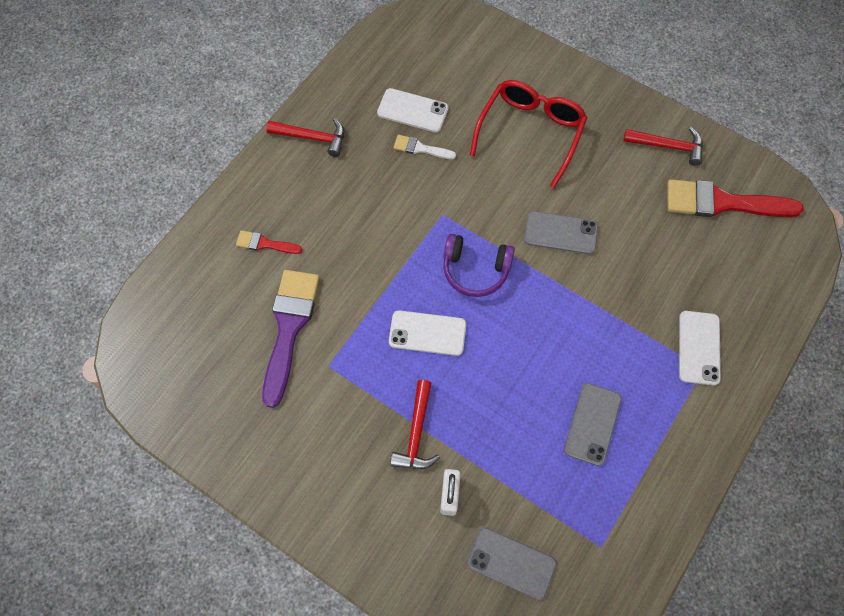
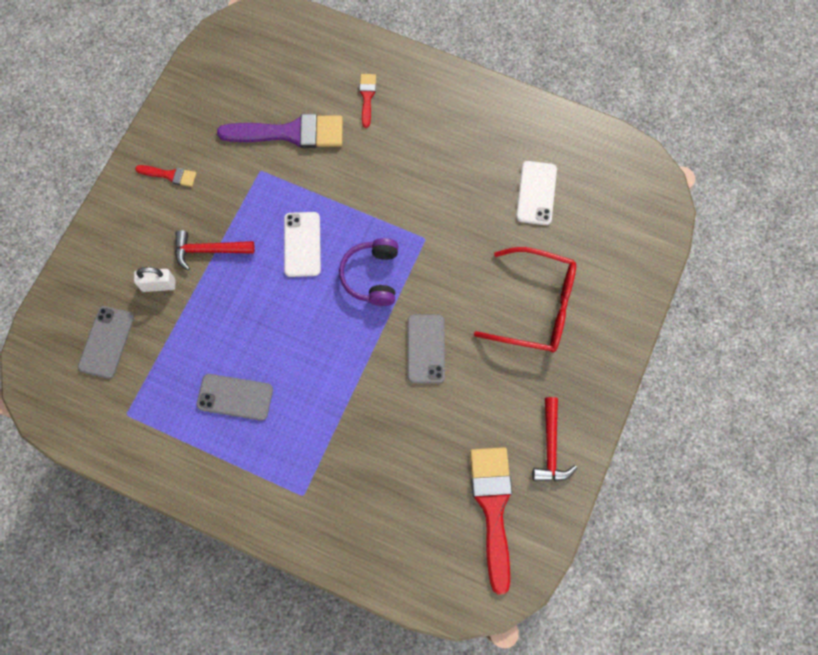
camera: 80 degrees right, 5 degrees up
red hammer [266,118,344,157] -> none
white brush [393,135,456,159] -> none
white phone [679,311,721,386] -> none
none -> red brush [135,165,197,187]

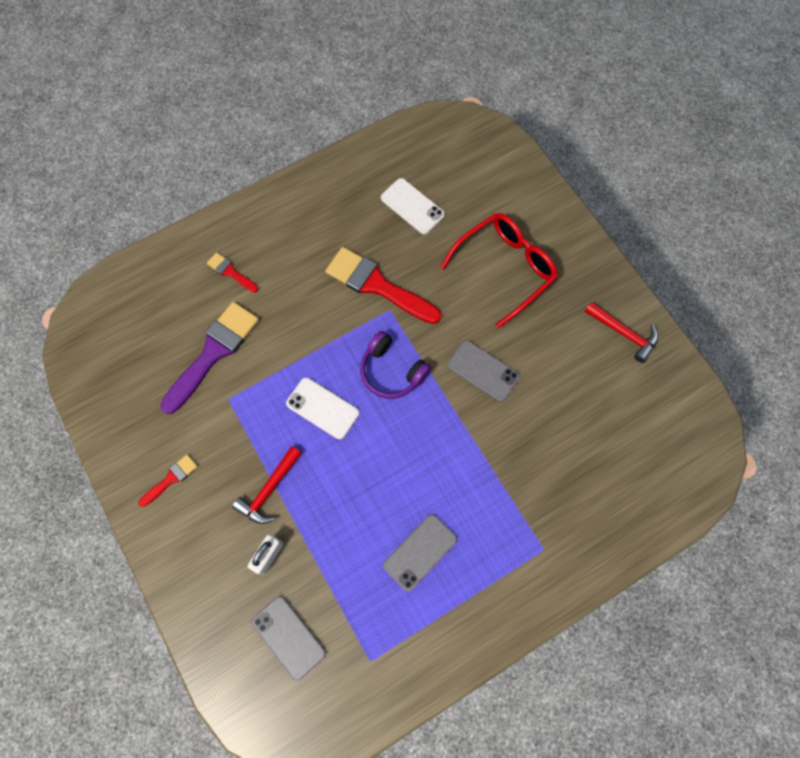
camera: 55 degrees left, 0 degrees up
red brush [470,447,512,595] -> red brush moved to [325,247,442,324]

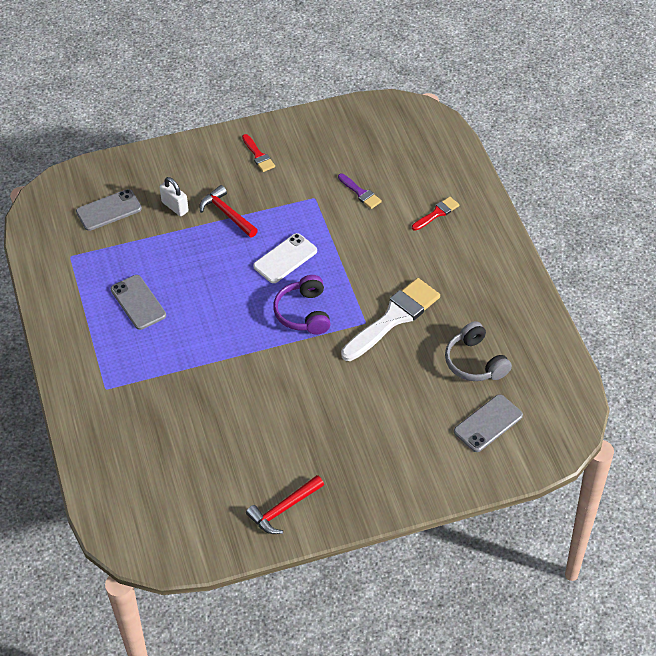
camera: 105 degrees right, 20 degrees down
purple brush [160,302,259,414] -> purple brush [338,174,382,209], size x0.48
red brush [325,247,442,324] -> white brush [341,278,440,361]
purple headphones [360,331,431,399] -> purple headphones turned 60 degrees counterclockwise [273,275,331,334]
white phone [381,178,445,235] -> grey headphones [445,321,512,381]
red glasses [440,213,558,328] -> none
grey phone [448,340,520,402] -> grey phone moved to [454,395,523,452]

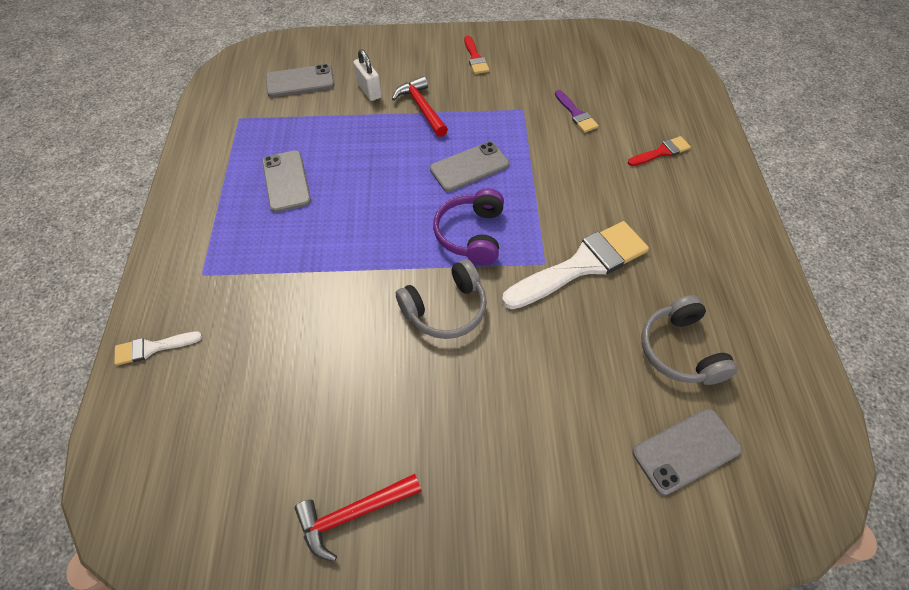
camera: 15 degrees right, 5 degrees up
white phone [253,233,317,283] -> grey phone [430,142,510,192]
none -> white brush [114,331,202,366]
none -> grey headphones [396,259,487,339]

